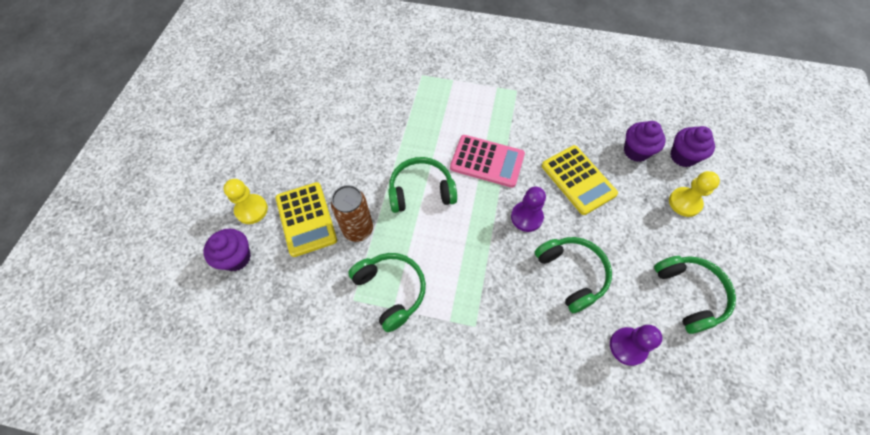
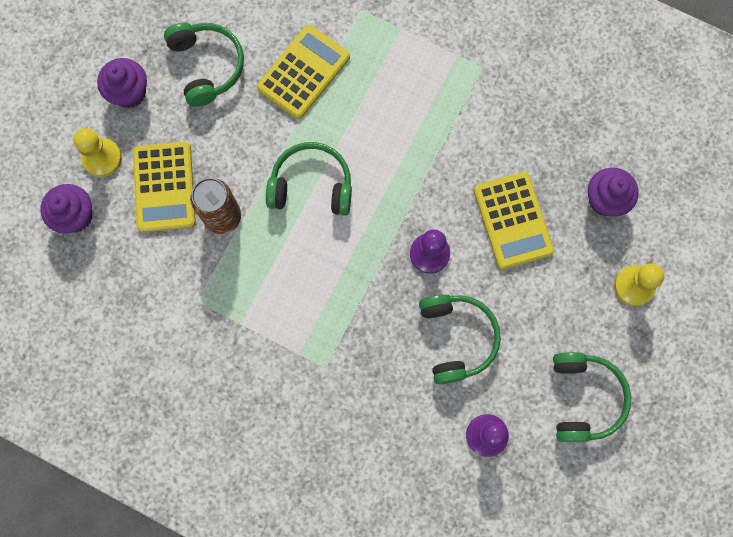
camera: 15 degrees right, 15 degrees up
green headphones [348,253,426,332] -> green headphones moved to [164,23,244,107]
pink calculator [450,135,525,188] -> none
purple cupcake [670,126,715,167] -> purple cupcake moved to [97,58,147,108]
none -> yellow calculator [257,25,350,119]

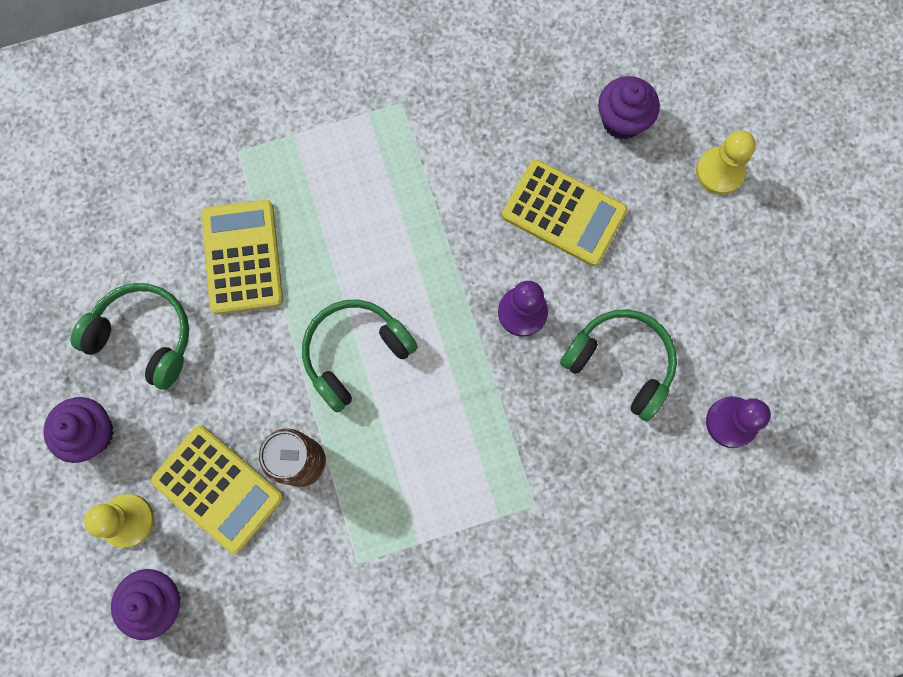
camera: 45 degrees left, 0 degrees up
green headphones [553,352,631,442] -> none

